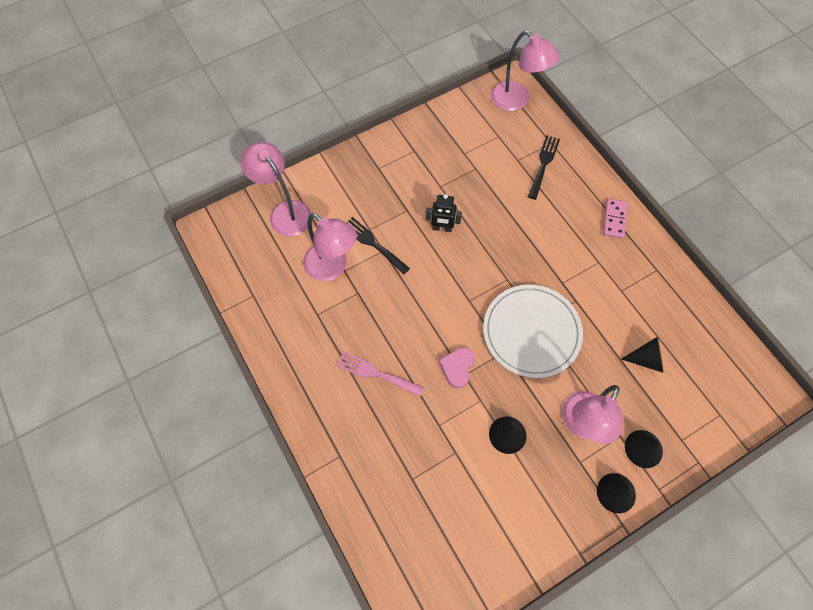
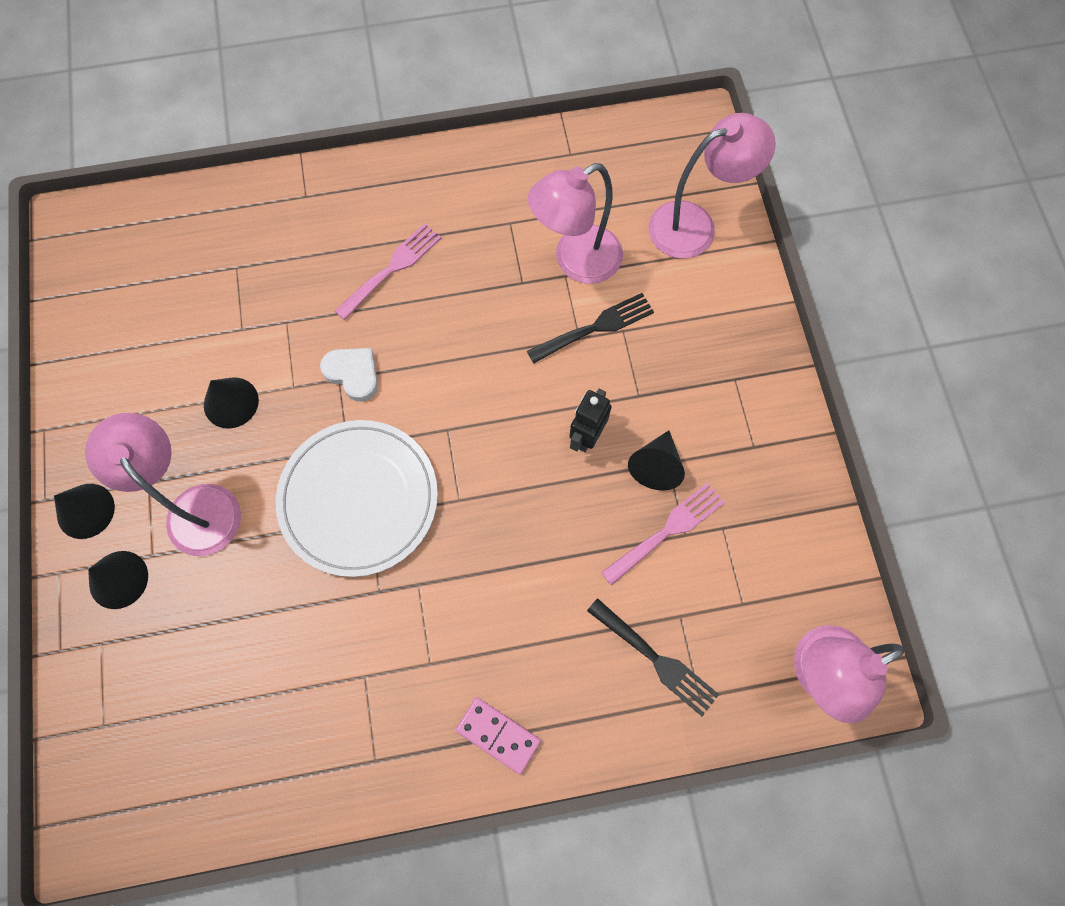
camera: 110 degrees right, 5 degrees up
pink heart [439,347,475,388] -> white heart [320,348,378,401]
black cone [621,337,663,373] -> black cone moved to [628,430,685,490]
none -> pink fork [601,483,725,586]

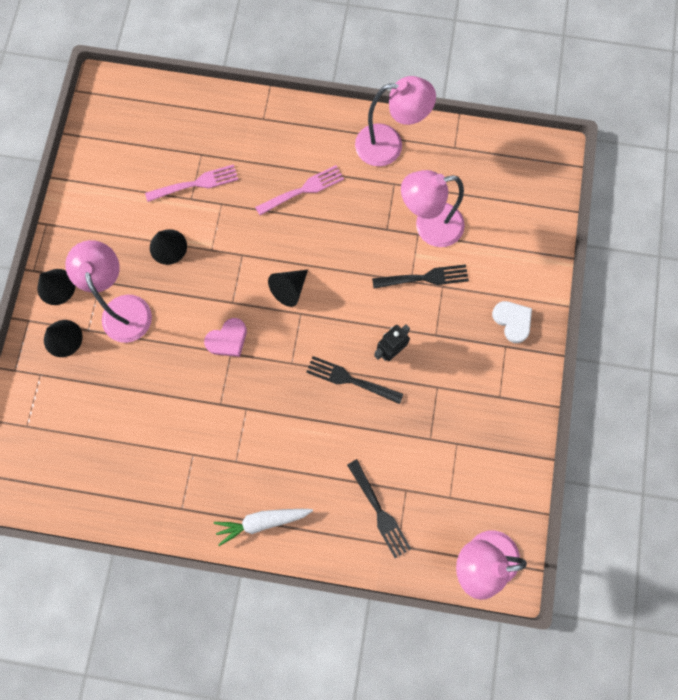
camera: 20 degrees right, 5 degrees up
white plate [276,420,438,577] -> pink heart [204,318,247,357]
white heart [320,348,378,401] -> white heart moved to [492,301,532,343]
pink domino [456,697,541,774] -> white carrot [214,509,313,546]
pink fork [601,483,725,586] -> pink fork moved to [145,164,238,202]
black cone [628,430,685,490] -> black cone moved to [268,270,308,307]
pink lamp [648,113,776,258] -> pink lamp moved to [355,76,436,166]
none -> black fork [306,356,403,404]

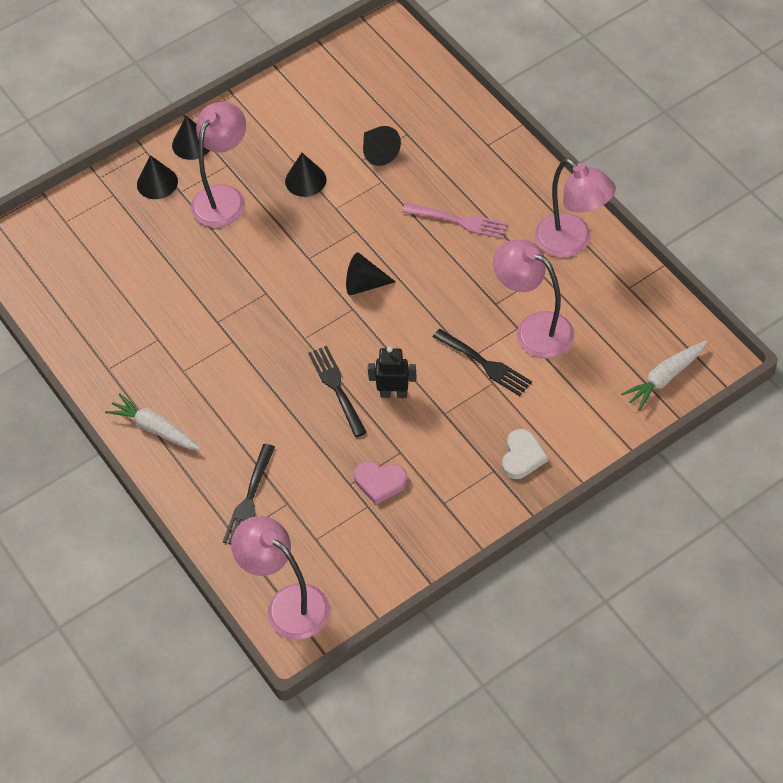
camera: 50 degrees right, 20 degrees down
pink fork [145,164,238,202] -> black cone [363,126,401,166]
pink heart [204,318,247,357] -> pink heart moved to [354,461,407,505]
none -> white carrot [621,340,708,411]

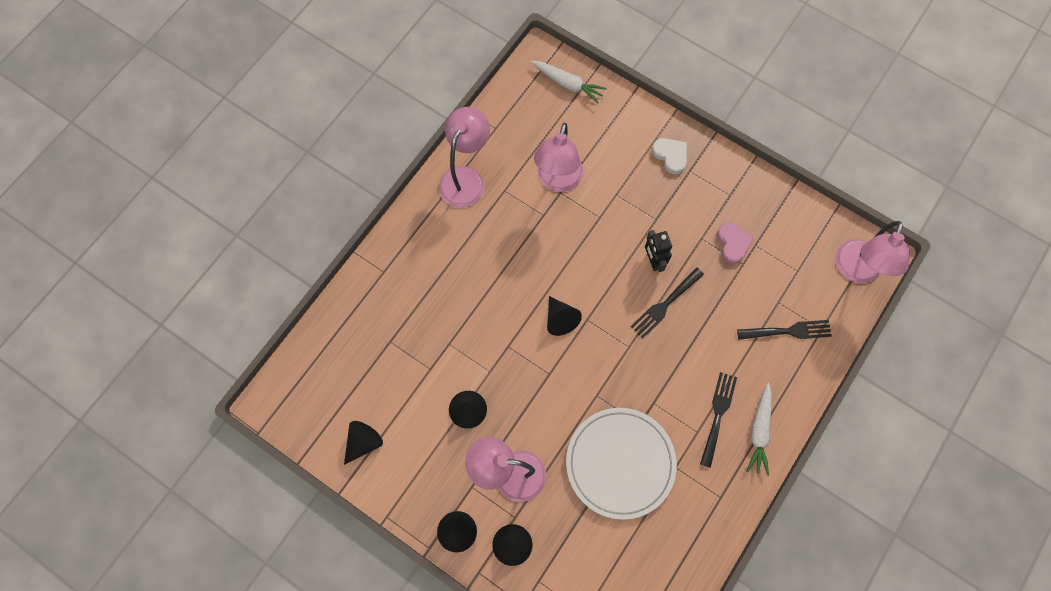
camera: 115 degrees left, 15 degrees up
black cone [363,126,401,166] -> black cone moved to [344,421,383,465]
pink fork [402,203,508,239] -> none
black fork [433,329,532,396] -> black fork moved to [700,372,737,468]
white heart [502,429,548,479] -> white heart turned 60 degrees clockwise [652,138,687,174]
none -> white plate [566,408,677,520]

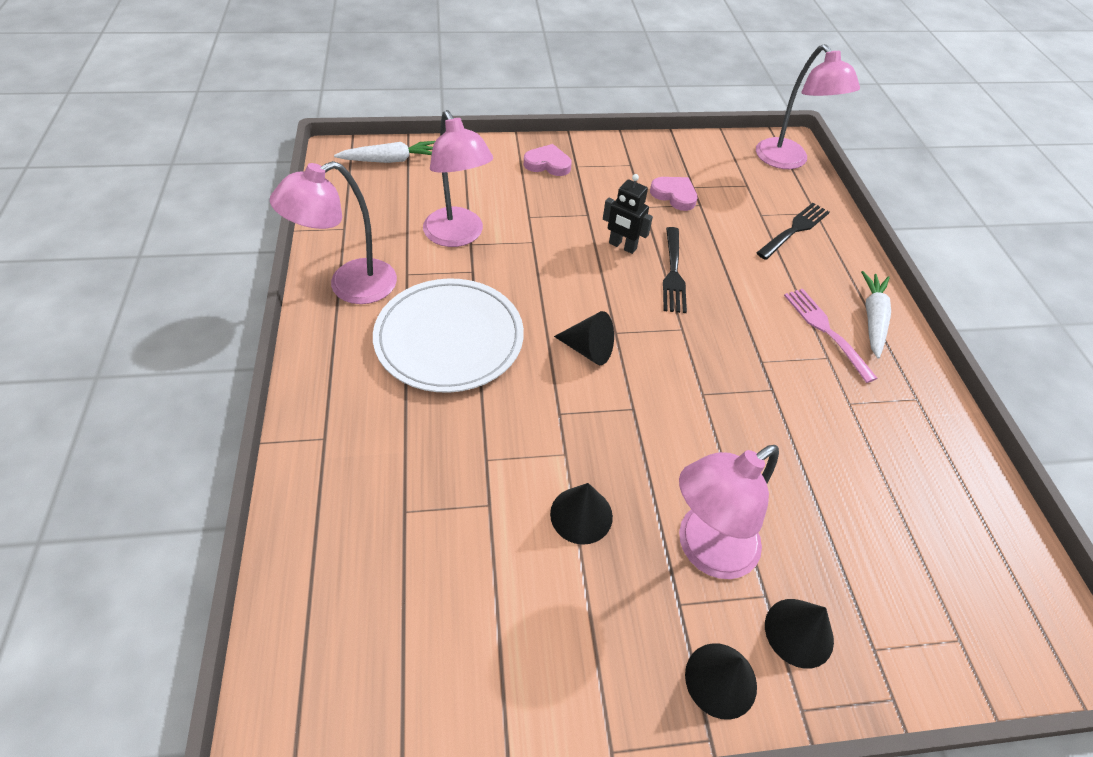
camera: 45 degrees left, 20 degrees down
black cone [344,421,383,465] -> none
pink lamp [439,107,490,208] -> pink lamp turned 105 degrees counterclockwise [270,161,397,304]
white plate [566,408,677,520] -> white plate moved to [373,278,524,393]
white heart [652,138,687,174] -> pink heart [524,144,572,176]
black fork [700,372,737,468] -> pink fork [784,289,878,383]
white carrot [746,383,772,476] -> white carrot turned 135 degrees counterclockwise [861,271,891,359]

